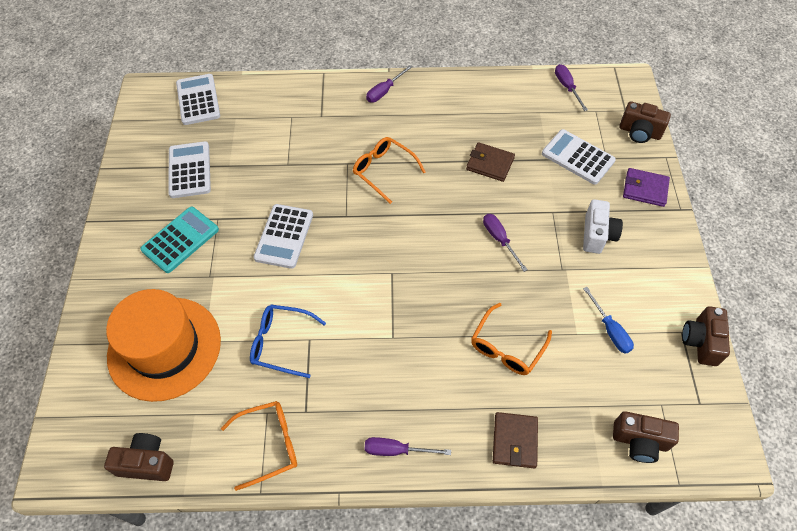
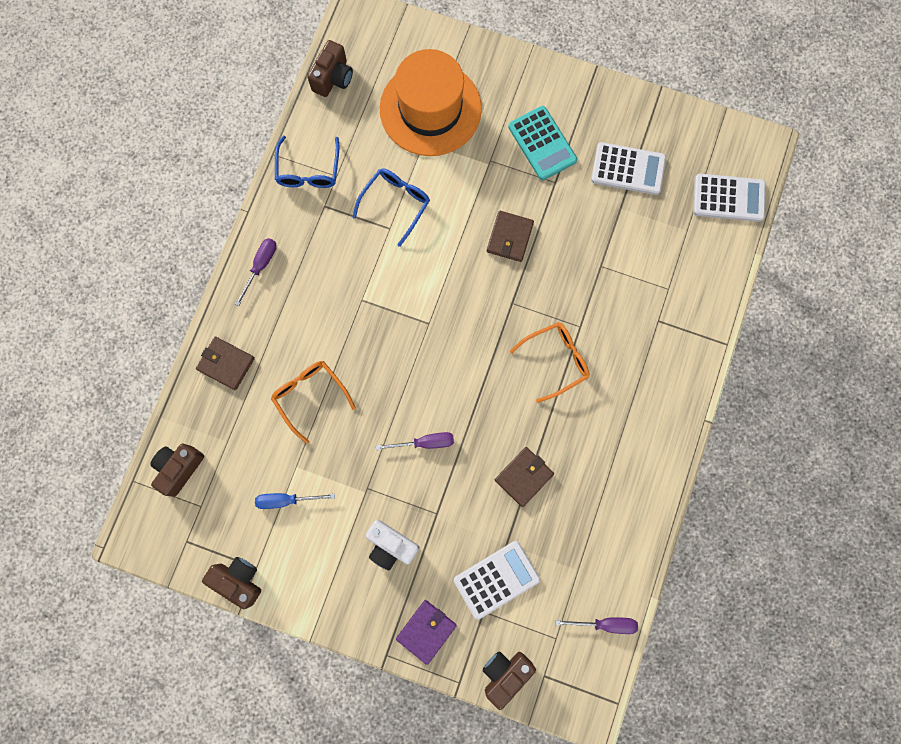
camera: 110 degrees right, 20 degrees up
orange glasses [221,401,297,491] -> blue glasses [275,136,339,188]
white calculator [254,204,313,269] -> brown wallet [487,211,534,262]
purple screwdriver [366,65,412,103] -> none

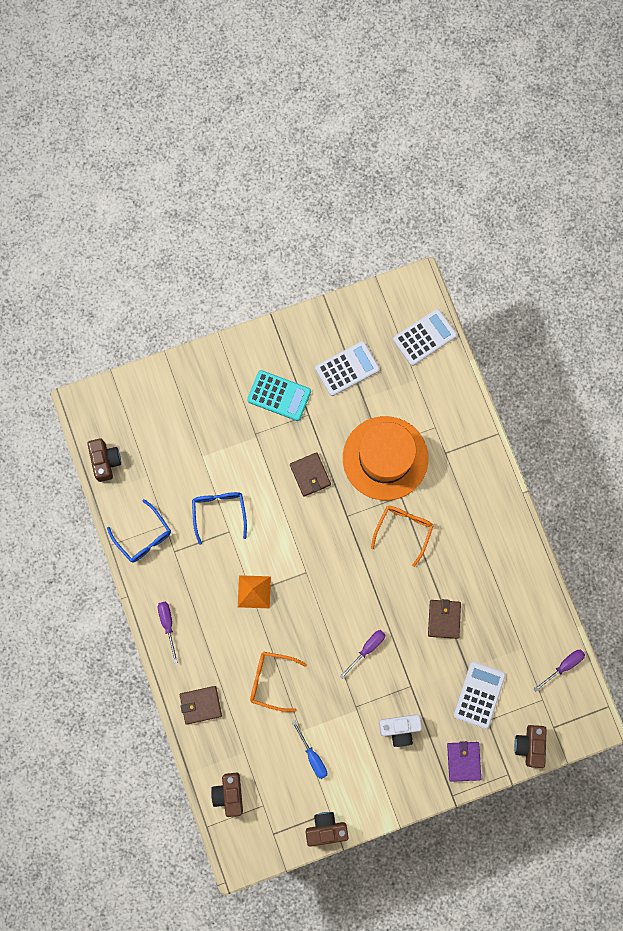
camera: 40 degrees left, 0 degrees up
blue screwdriver [255,493,335,509] -> blue screwdriver turned 75 degrees counterclockwise [292,721,327,779]
orange hat [380,49,482,156] -> orange hat moved to [343,416,428,500]
none -> orange pyramid [238,575,271,608]

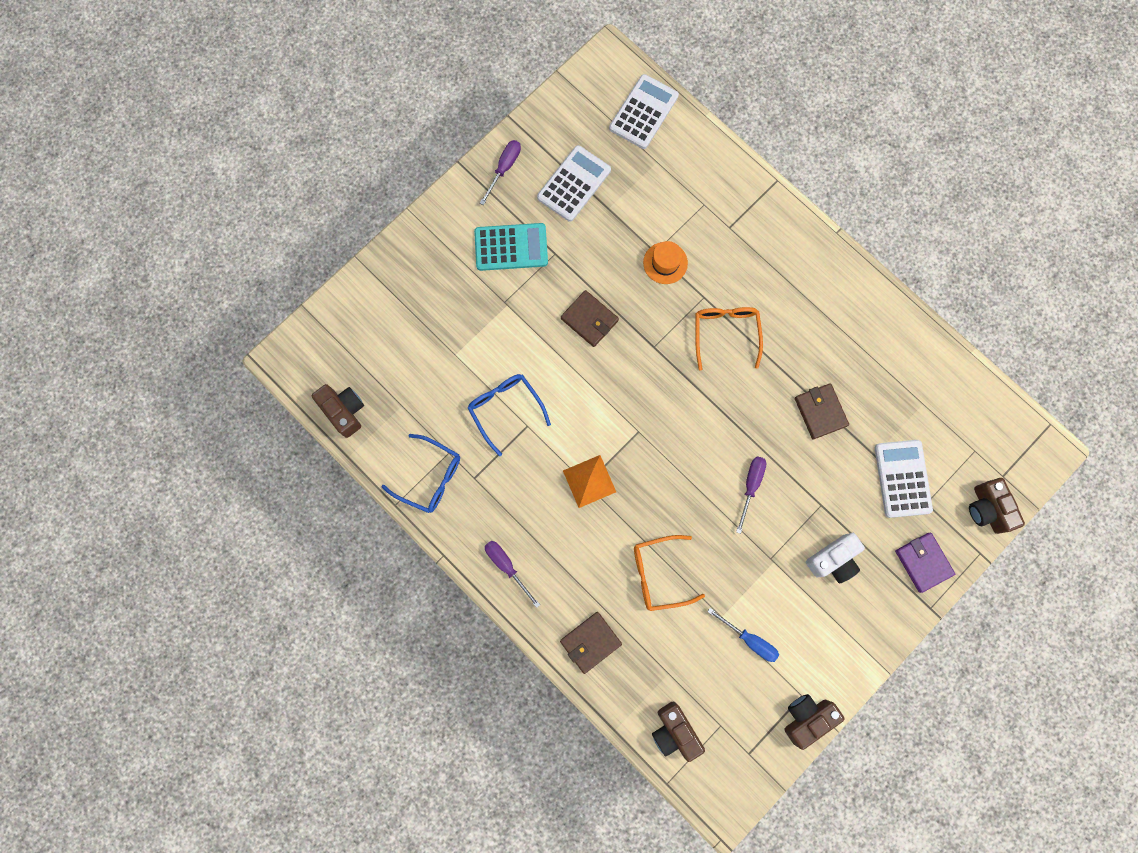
camera: 25 degrees left, 0 degrees up
orange hat [343,416,428,500] -> orange hat [643,241,688,284], size x0.42
purple screwdriver [534,650,585,692] -> purple screwdriver moved to [480,140,521,205]

